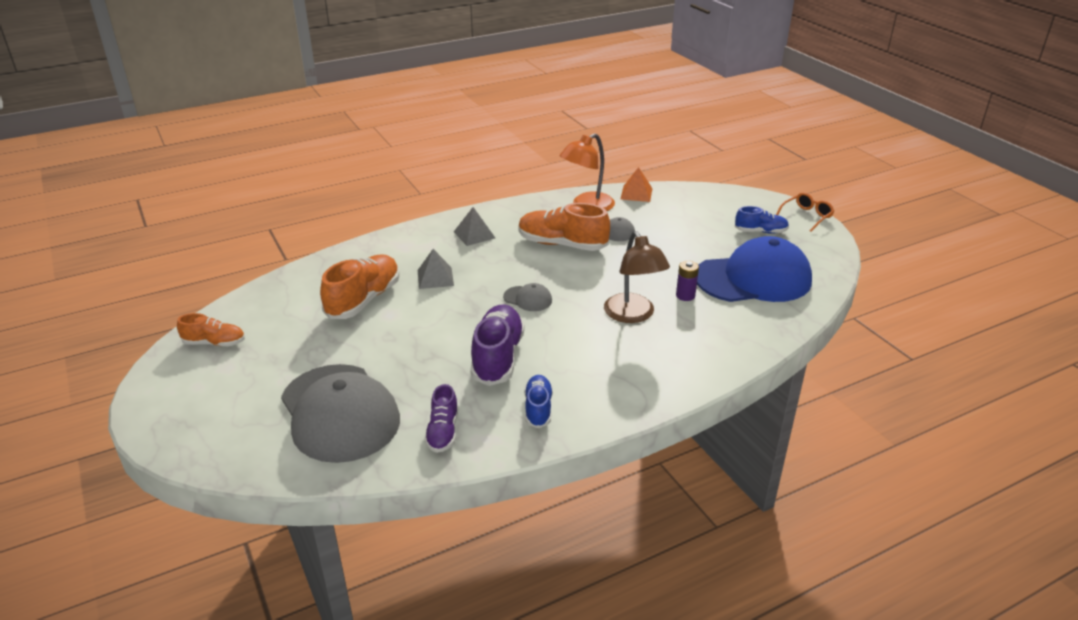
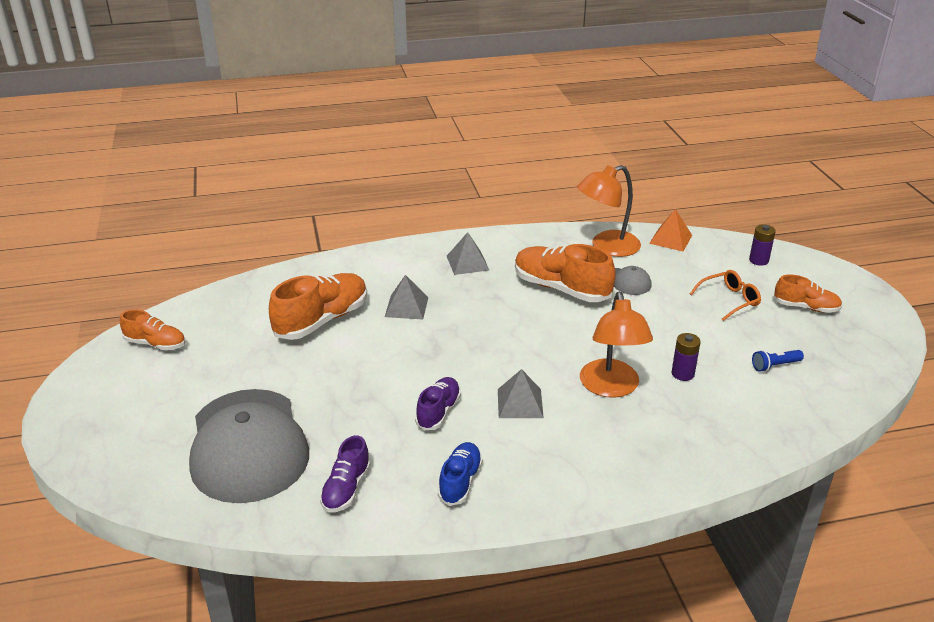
camera: 15 degrees right, 0 degrees up
purple shoe [470,304,525,386] -> purple shoe [415,377,461,430], size x0.58
grey cap [503,283,552,311] -> none
brown lamp [604,231,670,323] -> orange lamp [580,292,653,398]
blue cap [697,236,812,302] -> blue flashlight [752,350,804,372]
blue shoe [735,206,789,234] -> orange shoe [774,275,842,313]
orange glasses [776,193,834,232] -> orange glasses moved to [690,270,761,321]
none -> grey pyramid [498,369,544,418]
none -> purple battery [749,224,776,266]

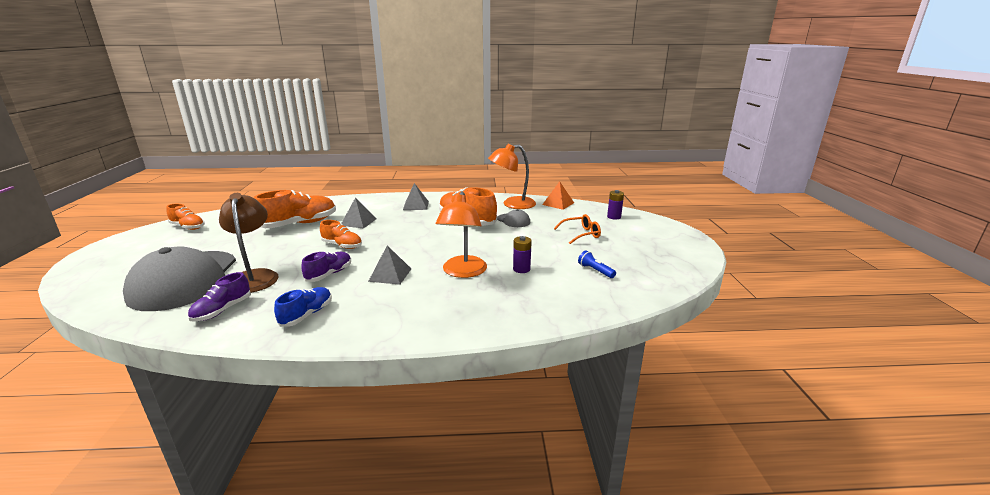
camera: 10 degrees right, 10 degrees down
blue flashlight [752,350,804,372] -> blue flashlight turned 60 degrees clockwise [578,250,616,278]
orange shoe [774,275,842,313] -> orange shoe moved to [320,220,362,249]
none -> brown lamp [219,193,279,293]

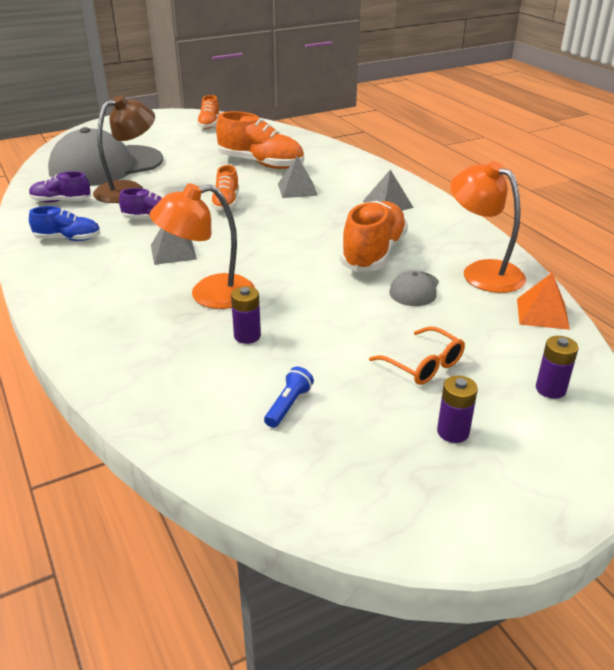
camera: 65 degrees right, 10 degrees up
none -> purple battery [437,376,478,443]

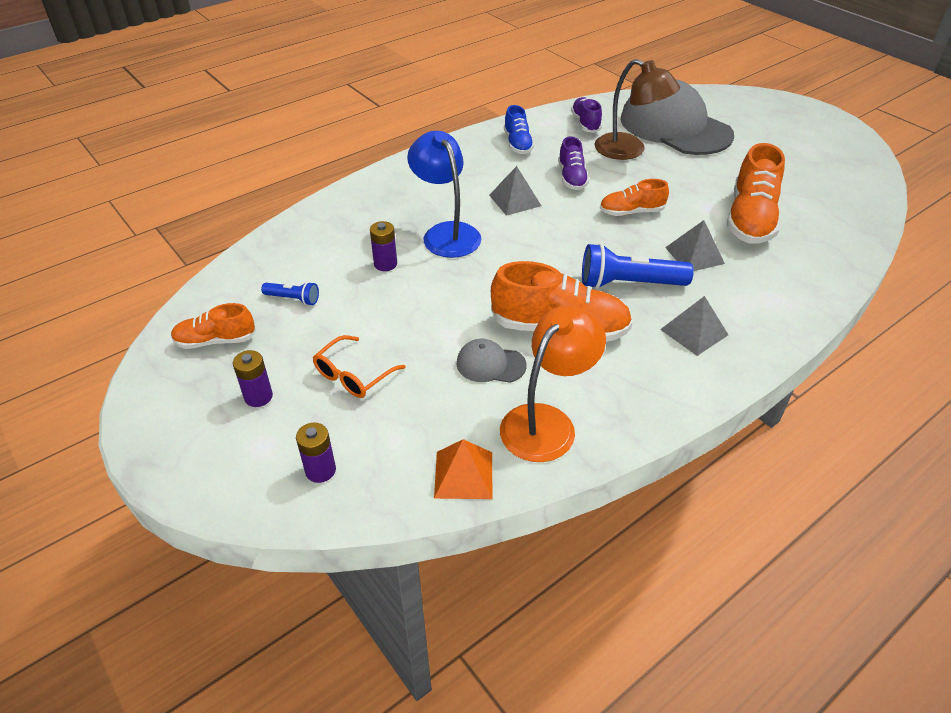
camera: 80 degrees right, 10 degrees up
orange lamp [149,183,255,309] -> blue lamp [407,131,482,258]
orange shoe [197,95,220,129] -> orange shoe moved to [171,303,256,349]
none -> blue flashlight [582,243,694,289]

